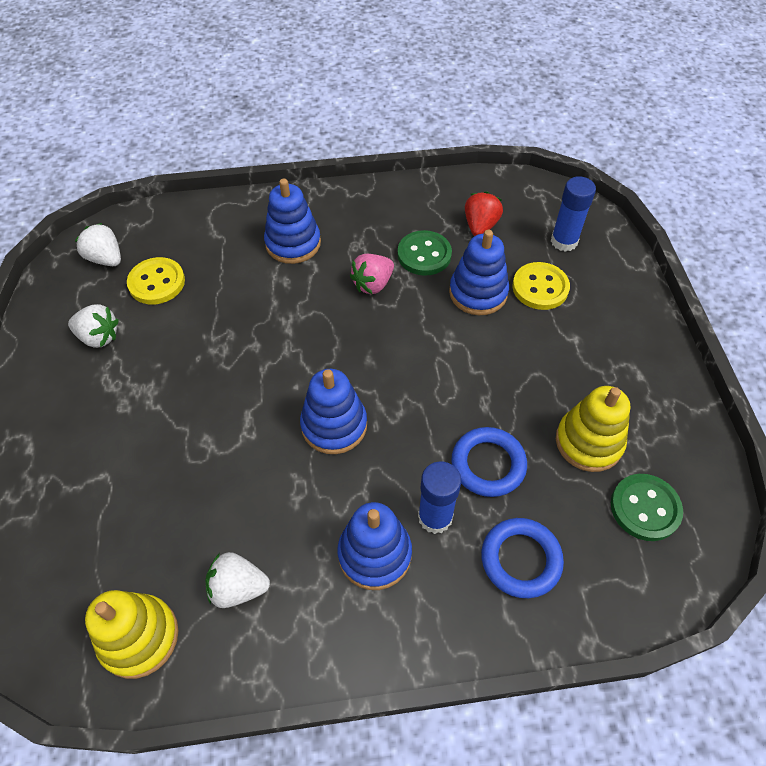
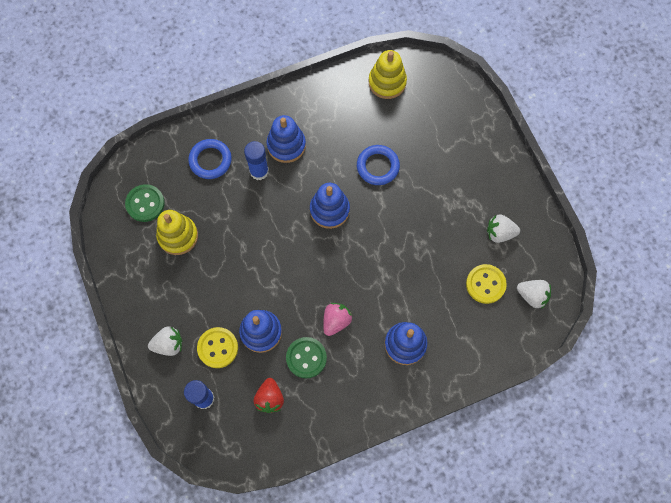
camera: 165 degrees right, 15 degrees up
white strawberry [205,552,270,608] -> white strawberry moved to [148,327,182,356]
blue ring [451,427,527,497] -> blue ring moved to [357,145,400,185]

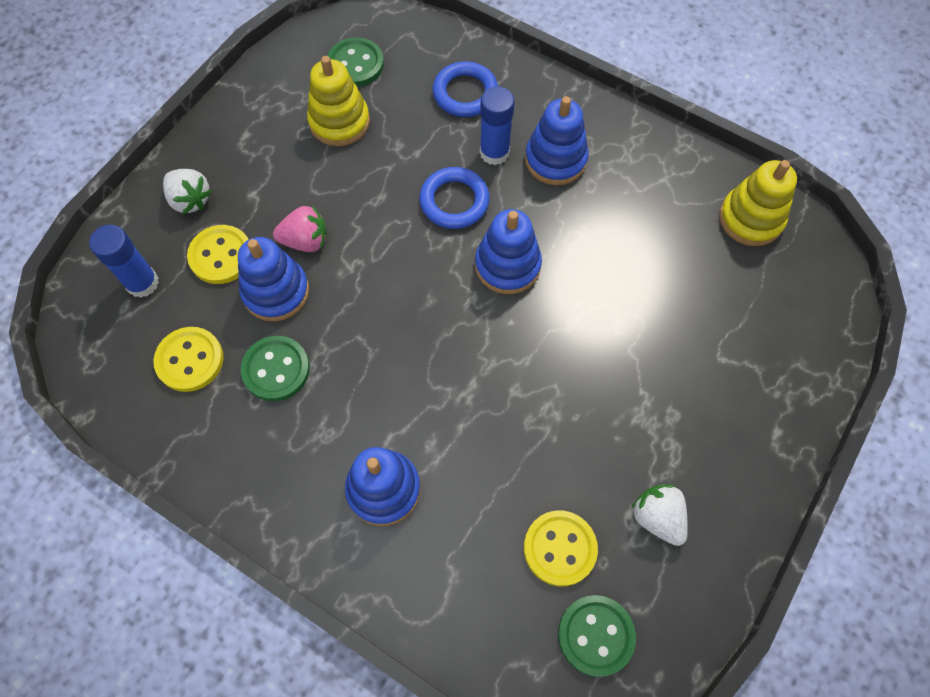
camera: 55 degrees right, 5 degrees down
red strawberry [253,378,284,413] -> yellow button [153,327,224,392]
pink strawberry [323,303,353,336] -> pink strawberry moved to [273,205,327,252]
blue ring [357,145,400,185] -> blue ring moved to [419,167,490,229]
white strawberry [517,280,551,309] -> green button [558,595,636,677]

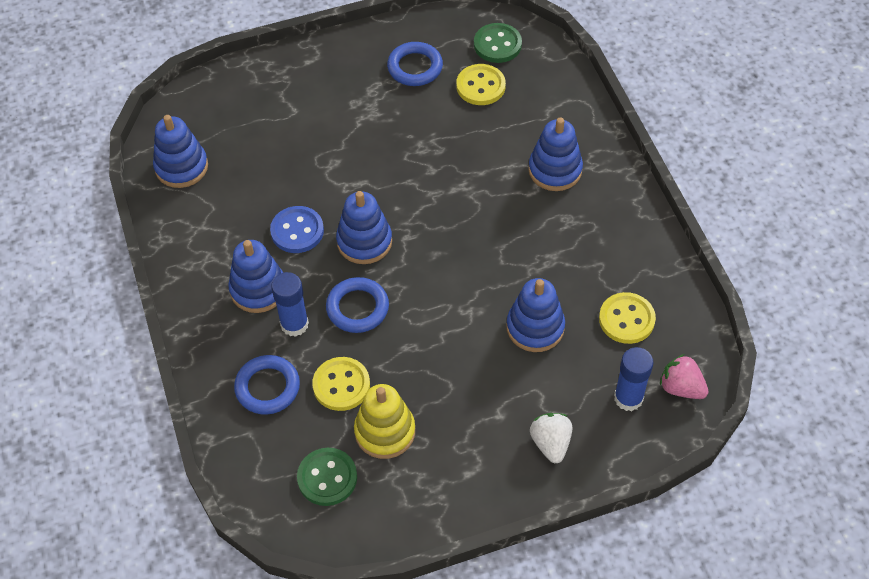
camera: 140 degrees left, 10 degrees down
yellow button [187,225,249,284] -> yellow button moved to [312,357,370,411]
green button [241,336,310,401] -> none
pink strawberry [273,205,327,252] -> pink strawberry moved to [660,354,709,399]
white strawberry [631,484,688,546] -> blue ring [387,42,443,86]
yellow stacking toy [719,160,797,246] -> blue stacking toy [153,115,208,188]
none -> blue button [270,206,324,253]

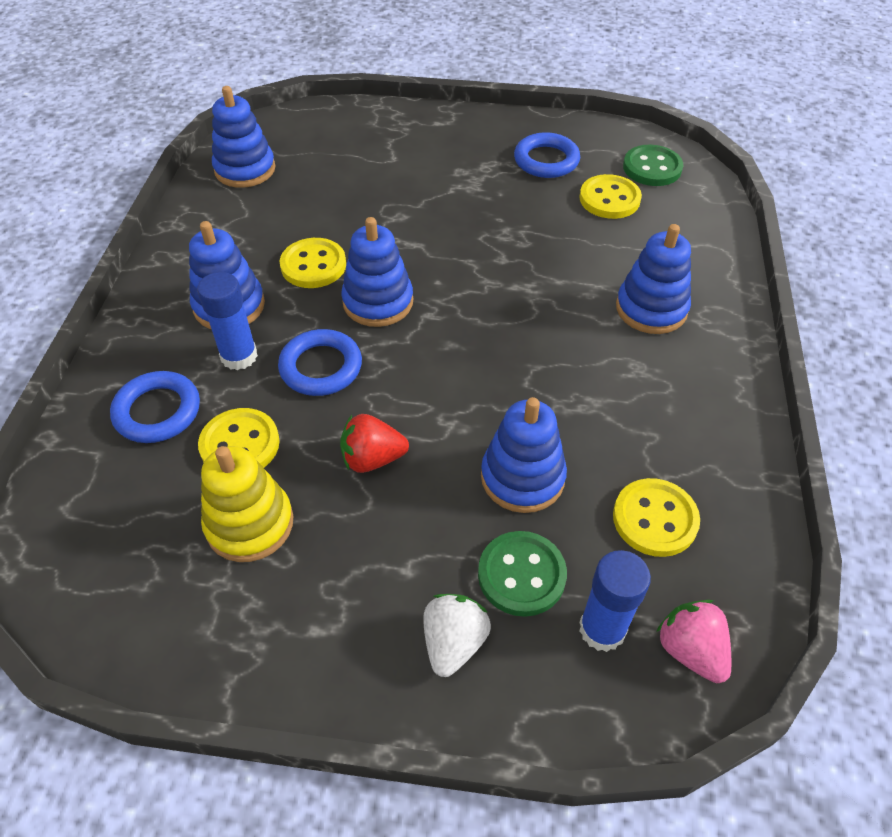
camera: 25 degrees right, 5 degrees down
blue button [270,206,324,253] -> yellow button [280,238,346,288]
green button [297,448,357,506] -> green button moved to [478,531,567,617]
none -> red strawberry [340,414,409,473]

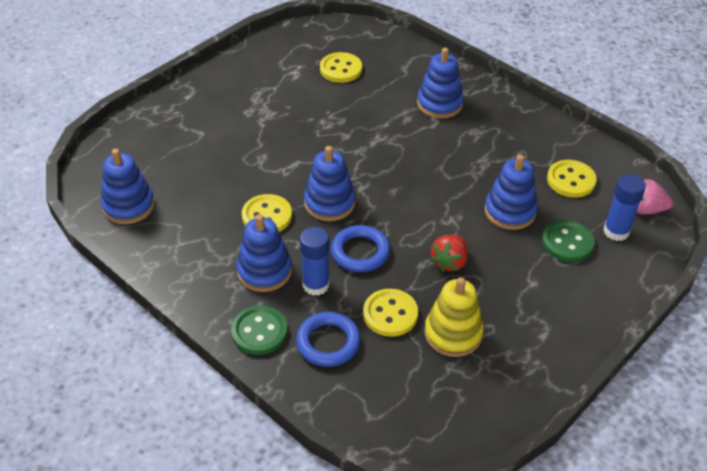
camera: 55 degrees left, 5 degrees down
white strawberry [423,594,491,677] -> none
blue ring [514,132,580,178] -> none
green button [623,145,683,186] -> green button moved to [231,305,288,355]

